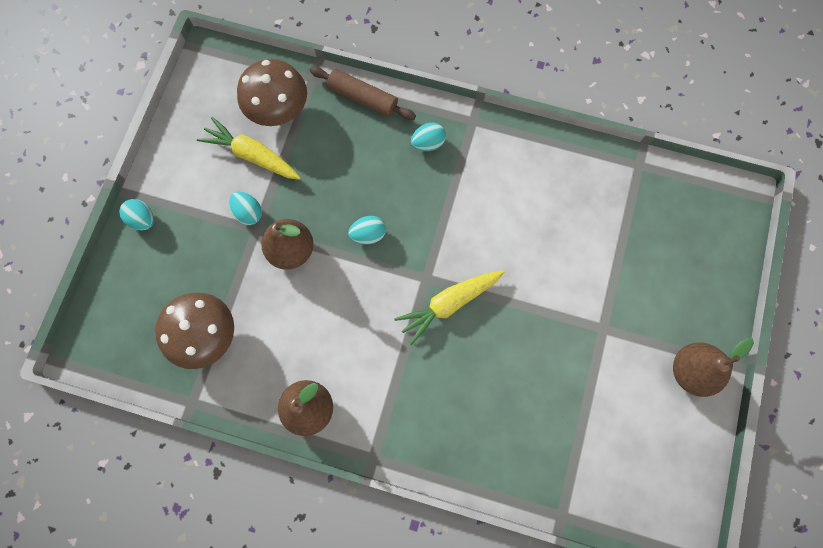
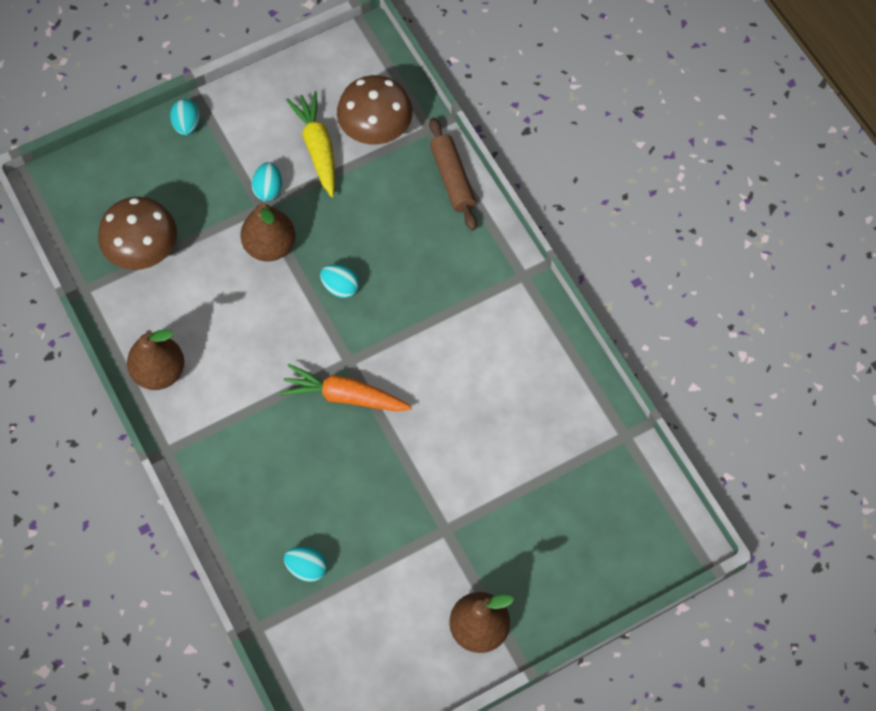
camera: 45 degrees right, 10 degrees down
yellow carrot [394,270,504,345] -> orange carrot [280,364,412,411]
turquoise egg [411,123,446,151] -> turquoise egg moved to [284,547,327,582]

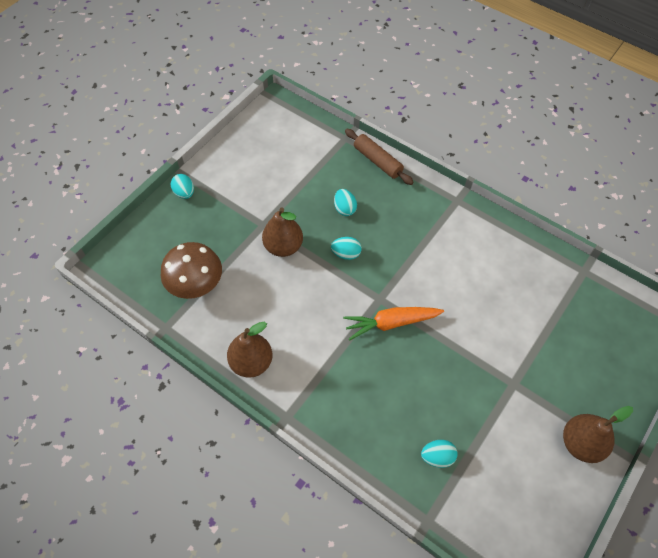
camera: 25 degrees left, 5 degrees down
turquoise egg [252,162,282,201] -> turquoise egg moved to [334,189,357,216]
yellow carrot [286,91,335,197] -> none
brown mushroom [337,75,413,144] -> none

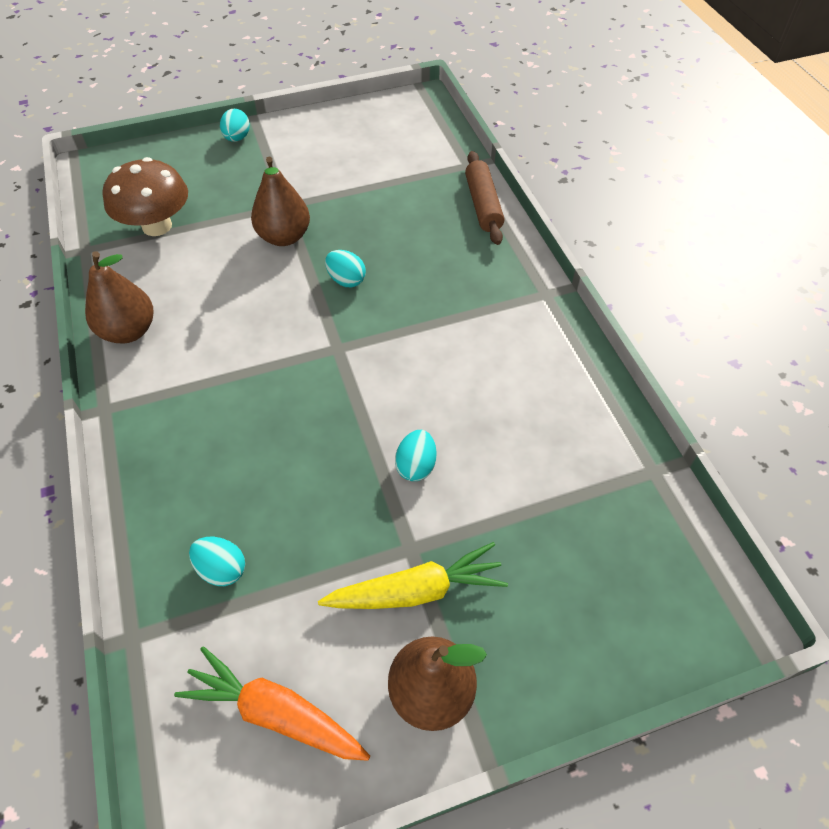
camera: 35 degrees right, 5 degrees down
turquoise egg [334,189,357,216] -> turquoise egg moved to [395,430,436,481]
orange carrot [343,307,444,341] -> orange carrot moved to [174,646,370,761]
none -> yellow carrot [318,542,508,609]

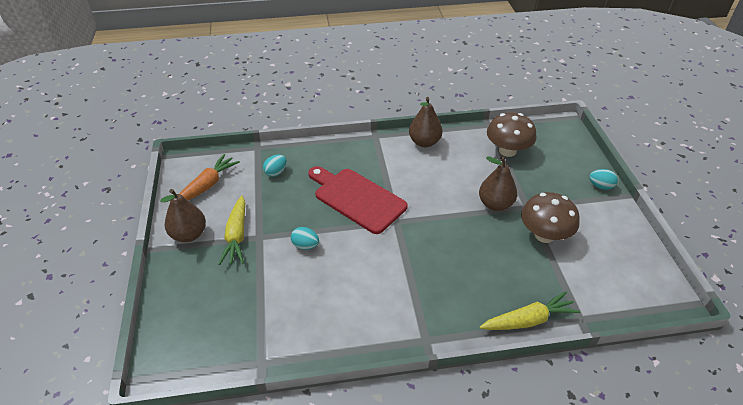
camera: 100 degrees right, 10 degrees down
turquoise egg [325,250,366,287] -> none
brown rolling pin [465,151,504,245] -> yellow carrot [480,291,580,330]
none -> red cutting board [308,166,408,234]
none -> brown mushroom [521,192,580,243]

